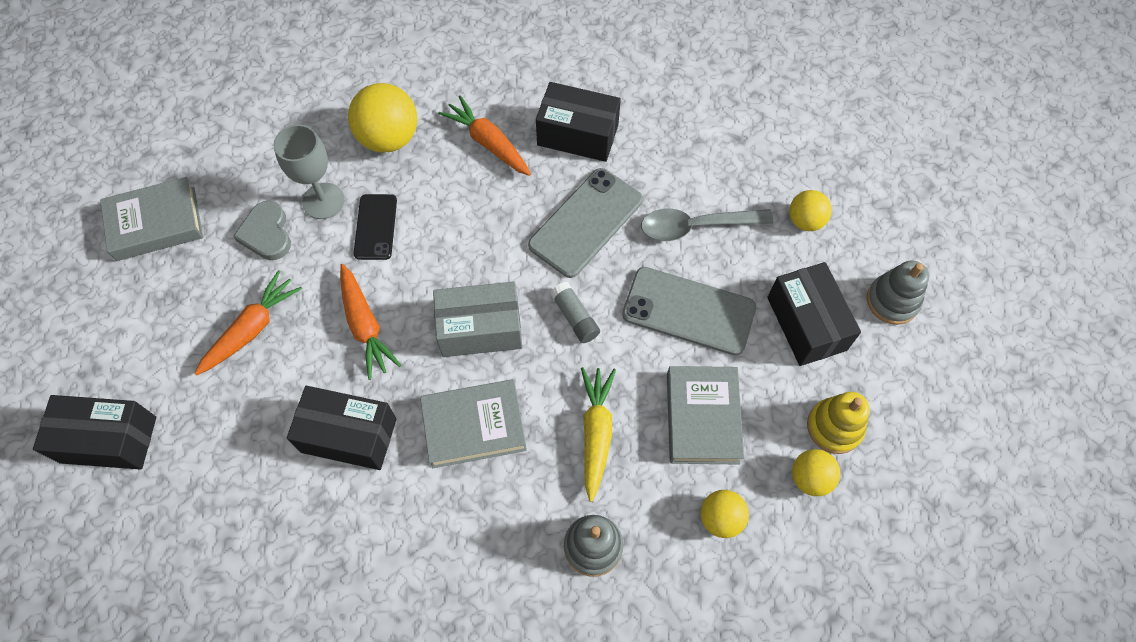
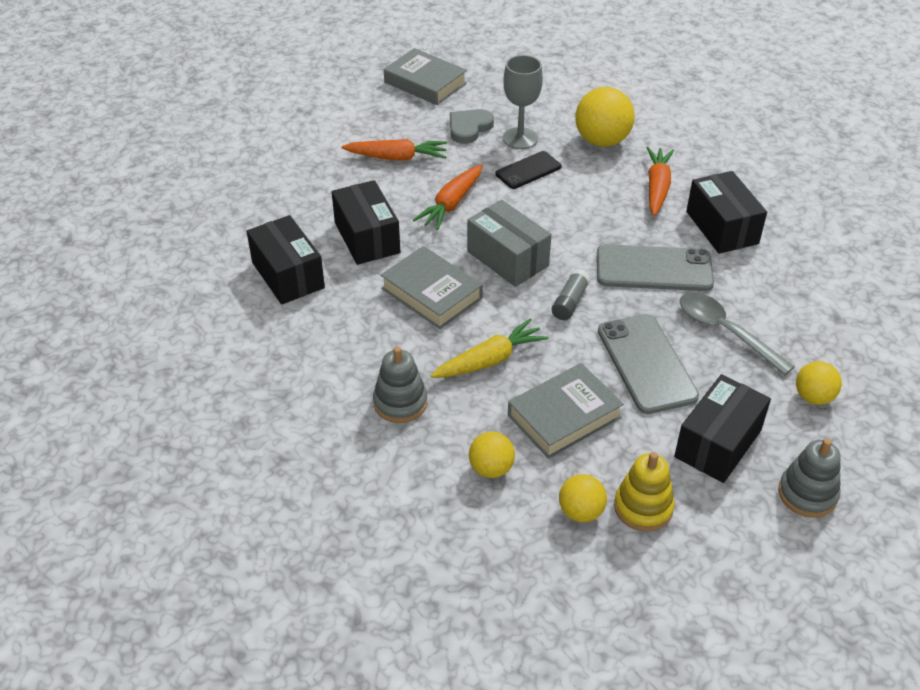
camera: 55 degrees right, 20 degrees down
black box [33,395,156,470] -> black box moved to [246,215,325,305]

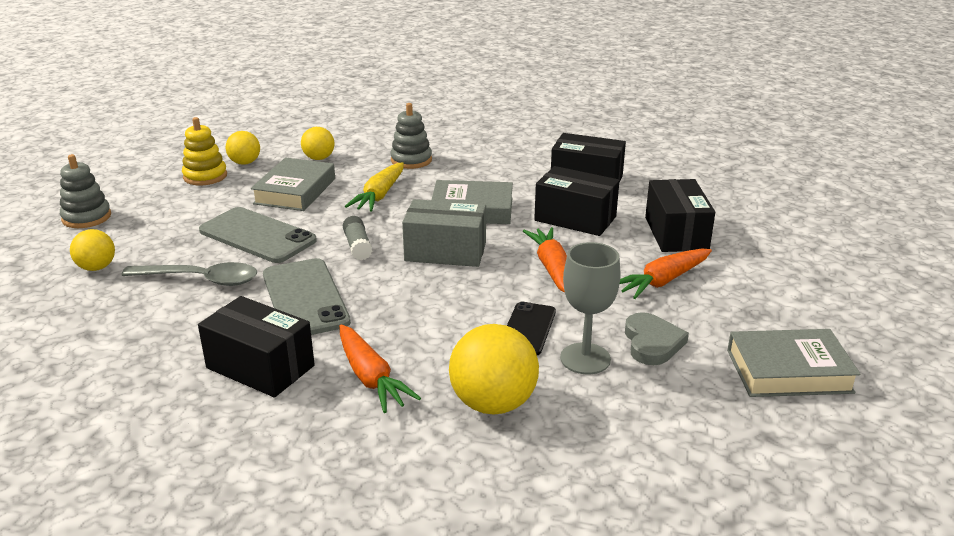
camera: 140 degrees right, 15 degrees down
grey phone [597,244,714,291] -> grey phone turned 75 degrees counterclockwise [263,258,351,335]
black box [674,374,771,483] -> black box moved to [645,179,715,252]

